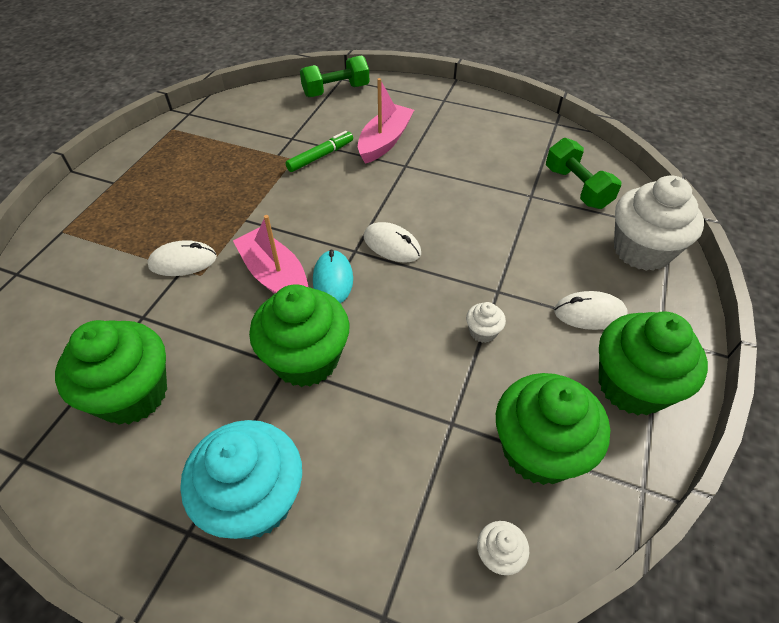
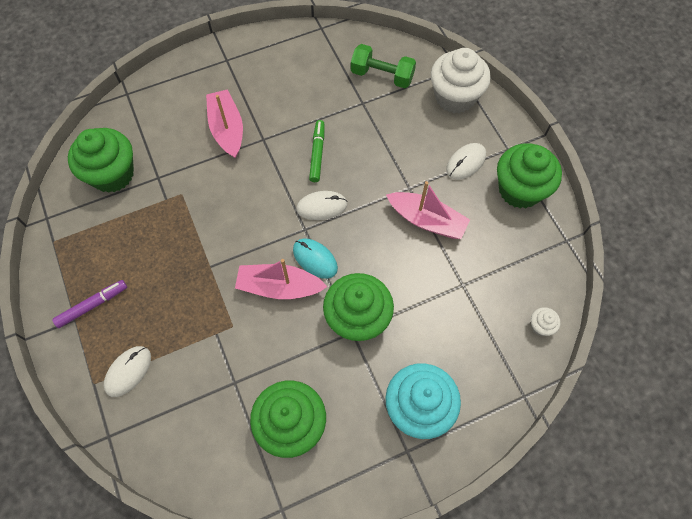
camera: 45 degrees left, 15 degrees up
white mouse [147,240,217,276] -> white mouse moved to [104,346,151,397]
green marker [285,131,353,172] -> green marker moved to [309,120,324,182]
green dumbbell [300,55,369,97] -> none
white cupcake [466,302,506,343] -> pink boat [386,181,470,239]
green cupcake [496,373,610,485] -> green cupcake moved to [68,128,134,193]
none -> purple marker [52,280,127,328]

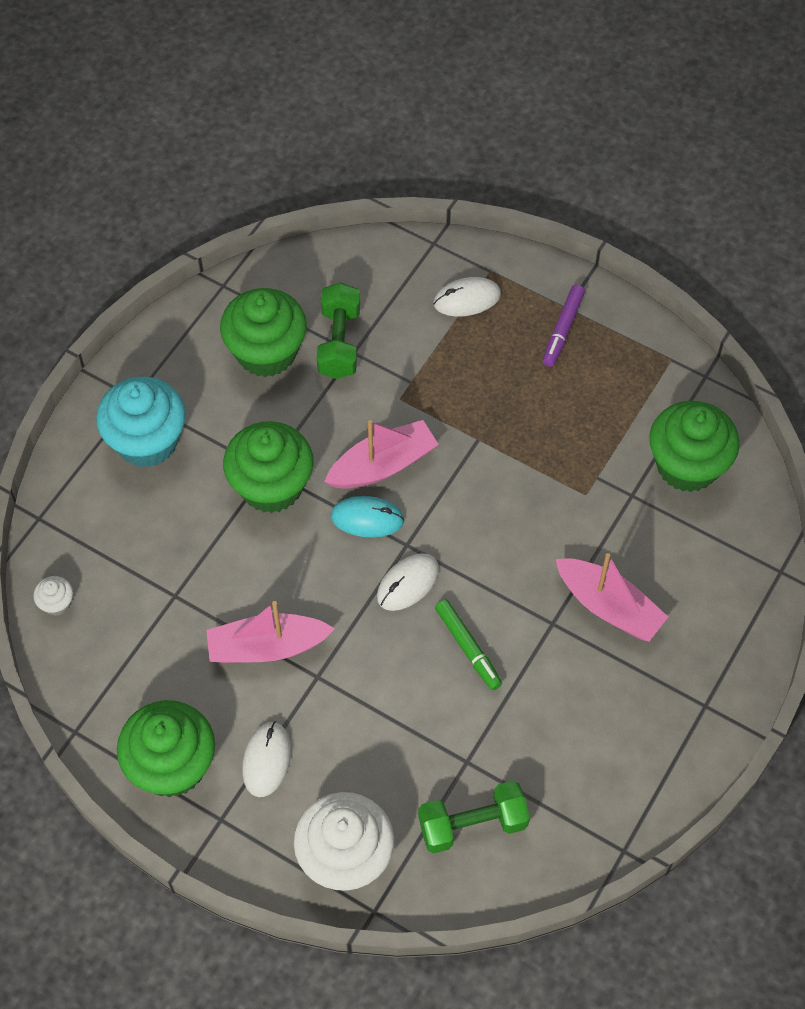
camera: 145 degrees right, 5 degrees down
white mouse [104,346,151,397] -> white mouse turned 75 degrees clockwise [434,277,501,317]
none -> green dumbbell [317,282,360,379]

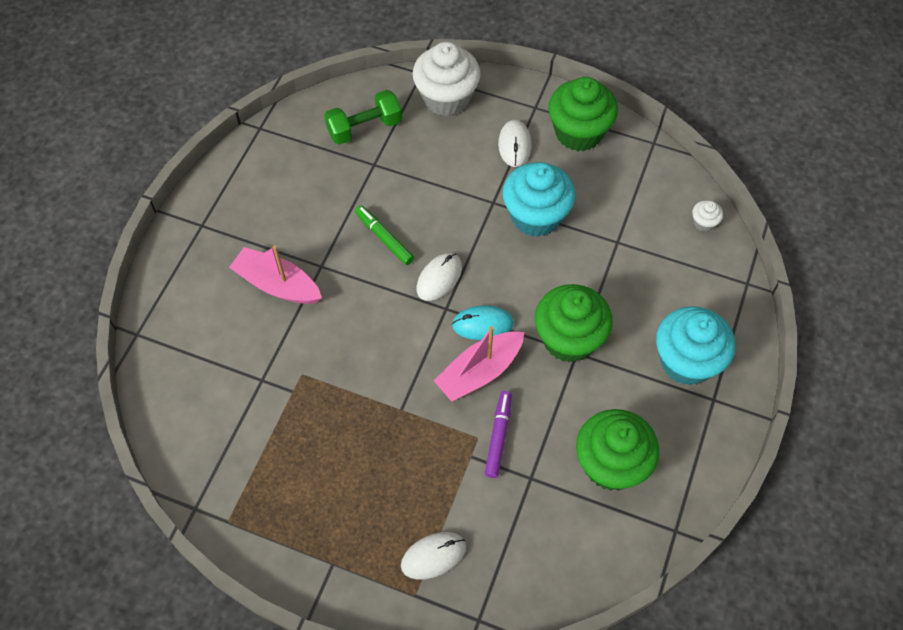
camera: 170 degrees right, 0 degrees up
pink boat [206,601,335,663] -> turquoise cupcake [503,162,575,237]
green dumbbell [317,282,360,379] -> none
purple marker [543,285,585,367] -> purple marker moved to [485,391,512,478]
green cupcake [649,401,740,492] -> none

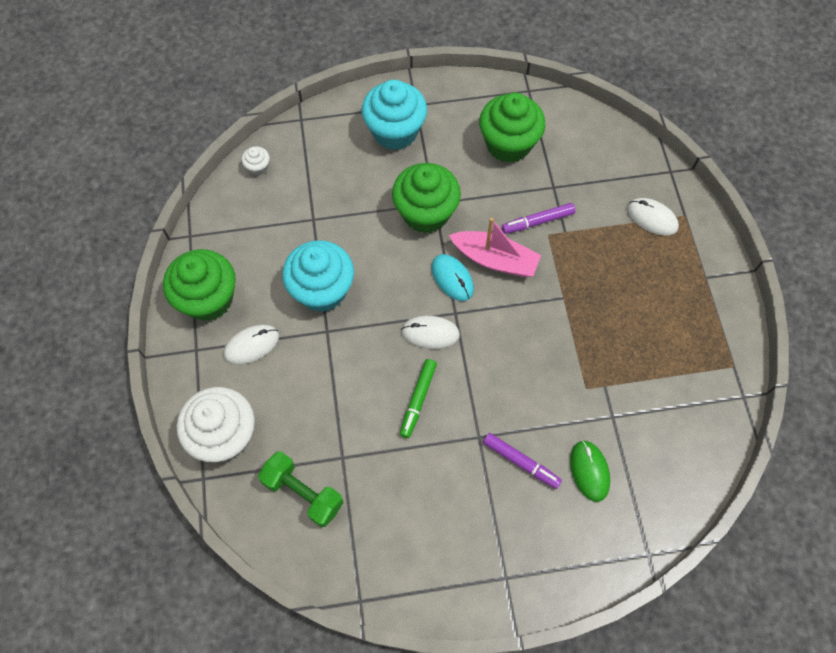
camera: 120 degrees left, 5 degrees up
pink boat [229,246,322,304] -> purple marker [483,433,562,489]
none -> green mouse [570,440,610,502]

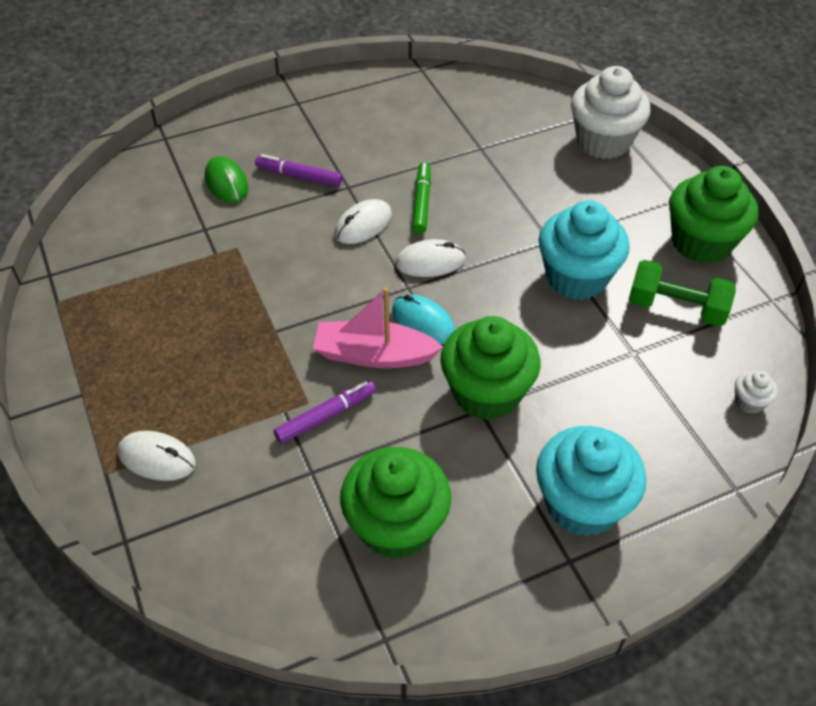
camera: 165 degrees right, 15 degrees down
white mouse [224,325,279,365] -> white mouse moved to [334,199,392,244]
green dumbbell [258,451,343,527] -> green dumbbell moved to [629,260,736,327]

